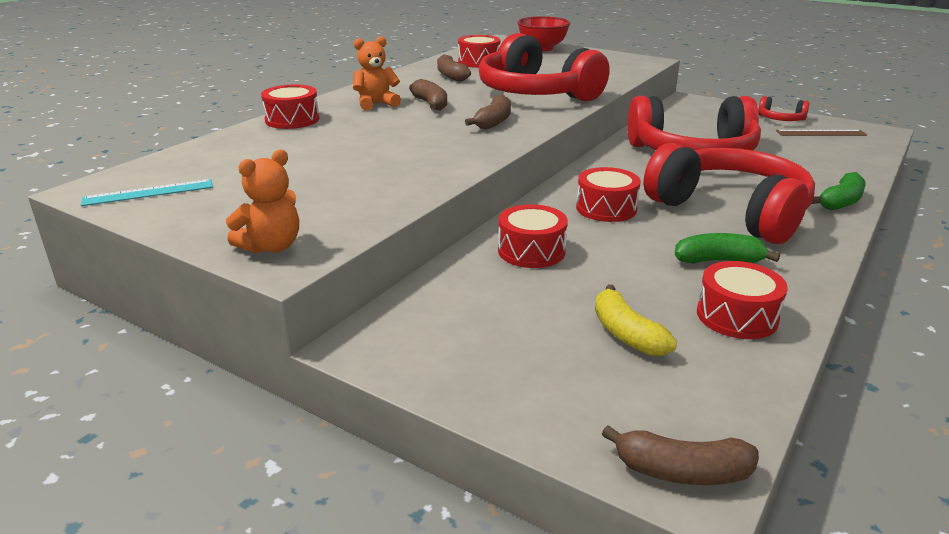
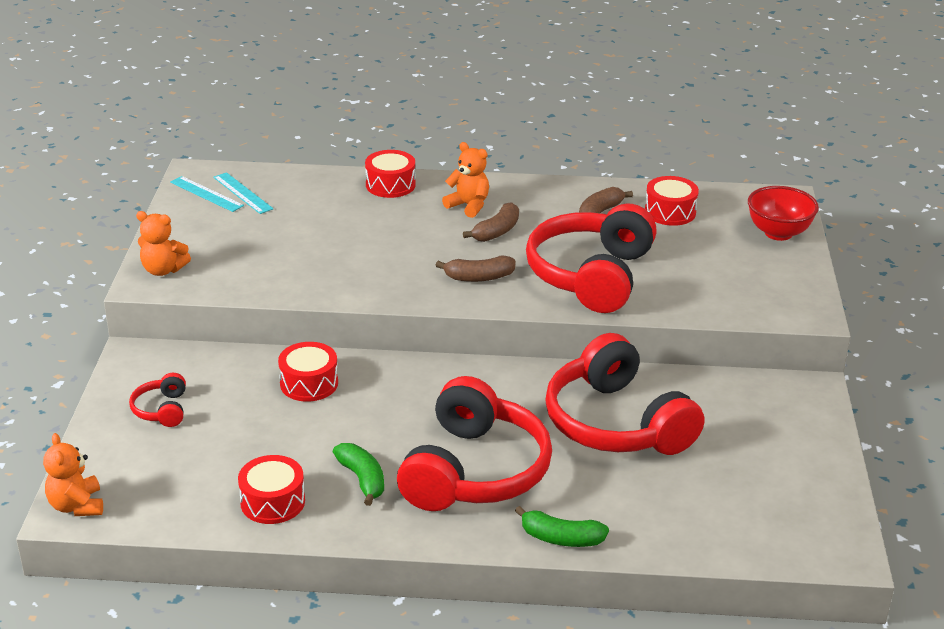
camera: 60 degrees right, 5 degrees up
red drum [576,167,641,222] -> none
yellow banana [595,284,677,356] -> none
brown banana [602,425,759,485] -> orange teddy bear [43,433,103,516]
red headphones [758,96,809,121] -> red headphones moved to [129,373,186,427]
brown ruler [776,130,867,136] -> none
none -> turquoise ruler [213,172,273,214]

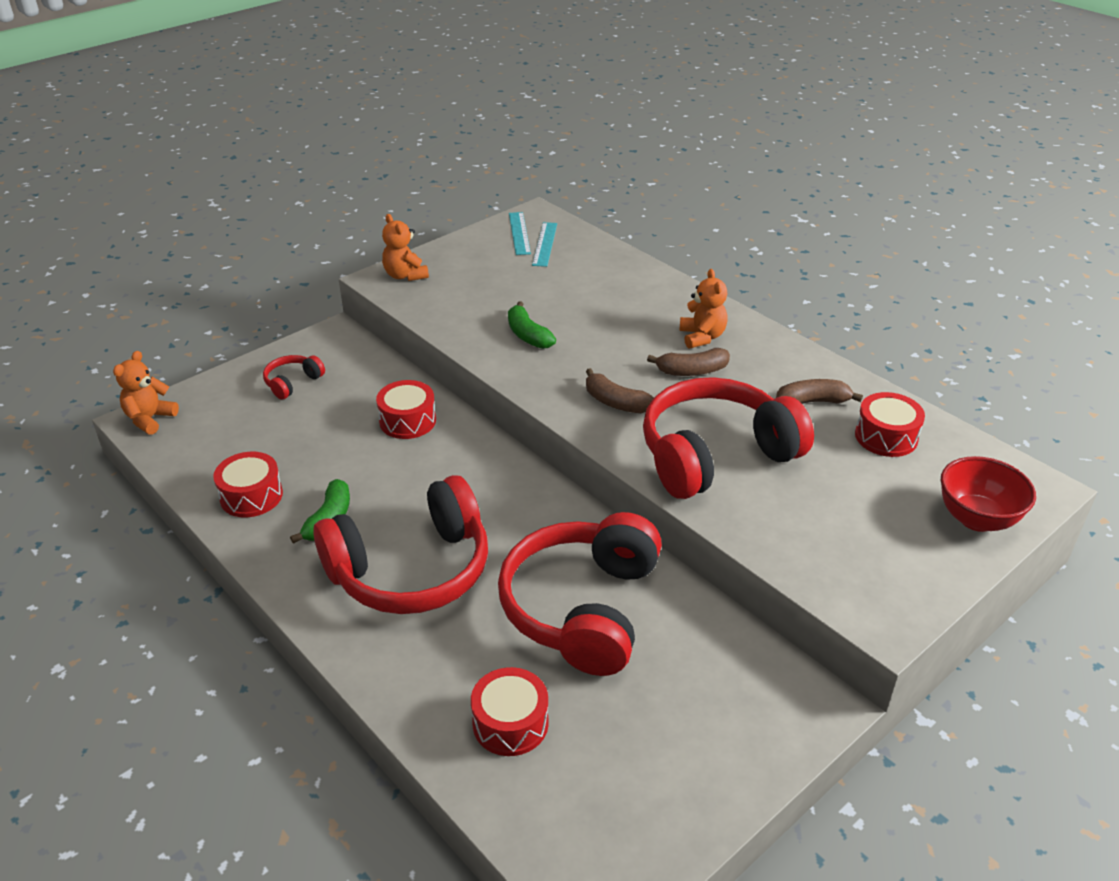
camera: 45 degrees right, 5 degrees up
red drum [365,150,416,198] -> red drum moved to [471,667,549,756]
green banana [515,506,609,547] -> green banana moved to [508,301,556,349]

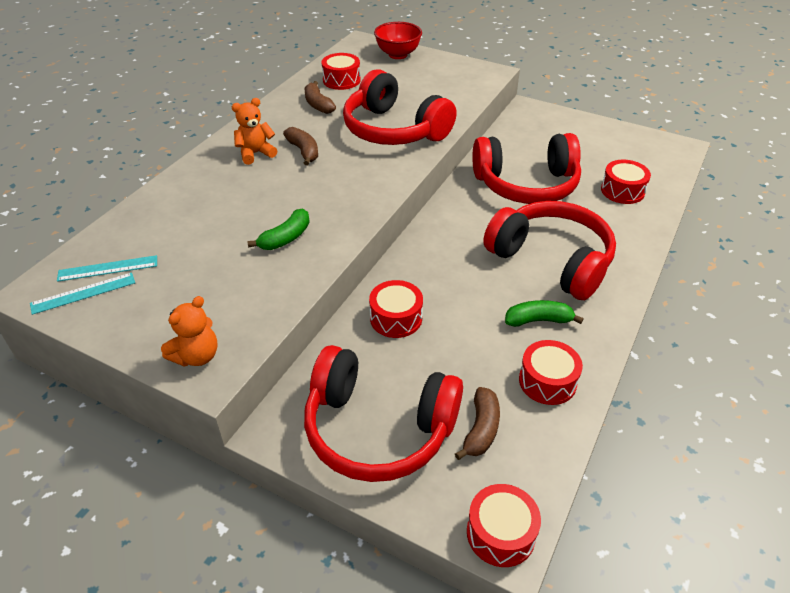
camera: 110 degrees left, 5 degrees up
orange teddy bear [113,351,179,435] -> red drum [467,484,541,567]
red headphones [263,355,325,399] -> red headphones [304,345,463,482], size x2.36
brown banana [586,368,653,413] -> brown banana moved to [455,387,500,460]

